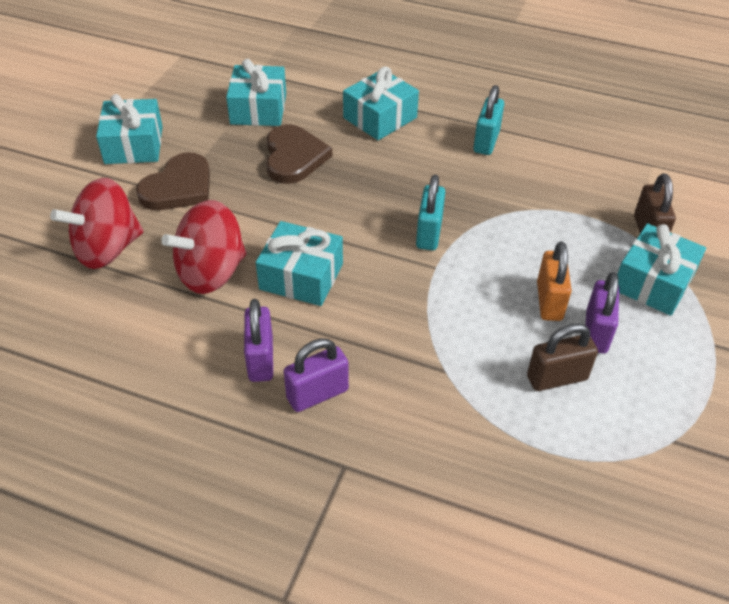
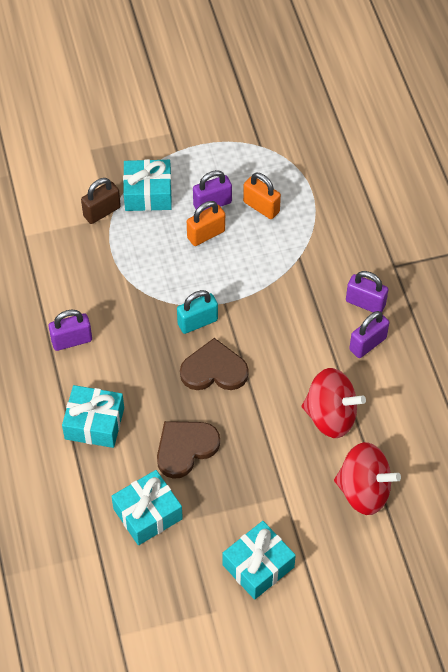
camera: 125 degrees left, 10 degrees up
brown heart [136,152,210,210] -> brown heart moved to [180,338,249,390]
turquoise gift [256,221,343,306] -> none
turquoise padlock [473,85,504,155] -> purple padlock [49,310,92,351]
brown padlock [527,323,598,391] -> orange padlock [243,173,281,219]

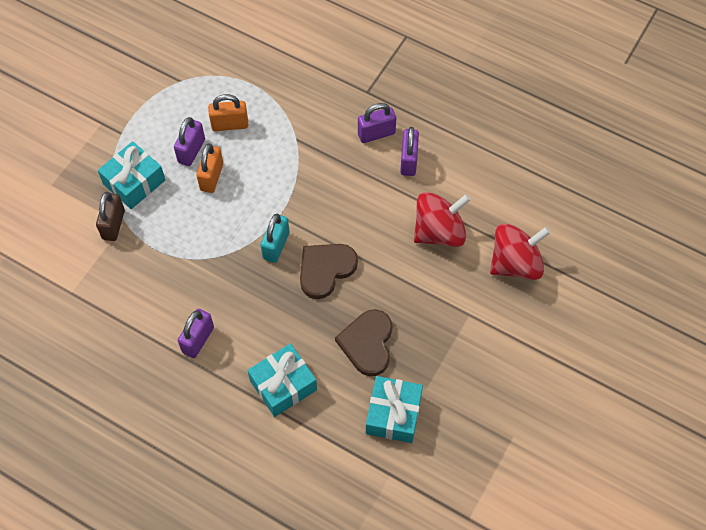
camera: 45 degrees left, 5 degrees up
turquoise gift [223,521,296,600] -> none

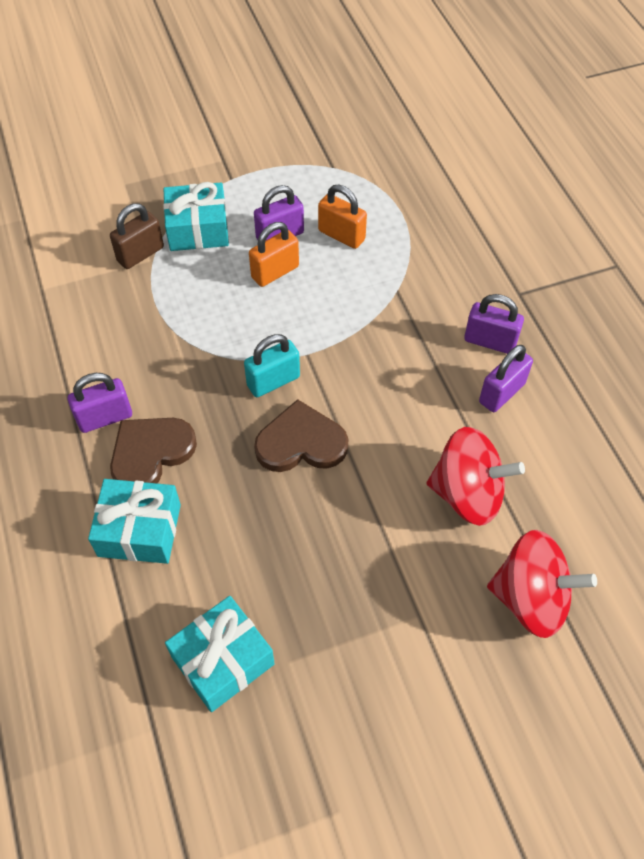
camera: 40 degrees right, 5 degrees down
brown heart [335,309,392,376] -> brown heart moved to [110,418,197,483]

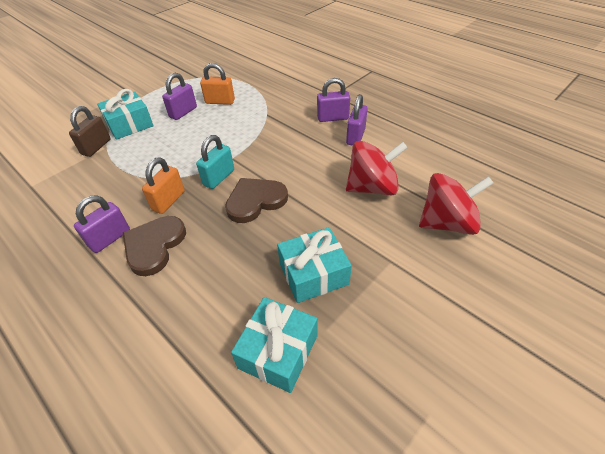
camera: 25 degrees left, 10 degrees down
turquoise gift [88,479,181,564] -> turquoise gift moved to [277,227,352,303]
orange padlock [249,222,299,287] -> orange padlock moved to [142,158,185,214]

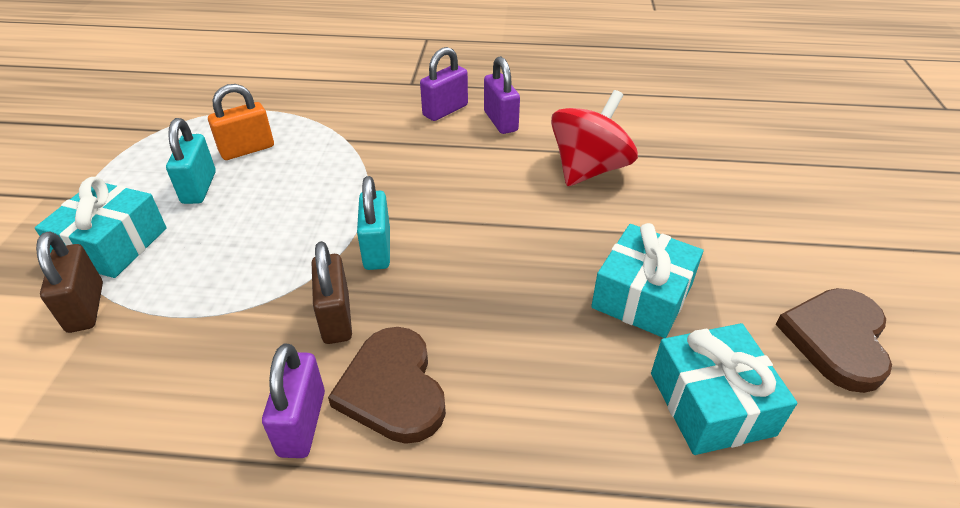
camera: 40 degrees left, 5 degrees down
orange padlock [142,158,185,214] -> brown padlock [312,241,352,344]
purple padlock [162,73,197,120] -> turquoise padlock [166,118,216,204]
brown heart [225,178,288,223] -> brown heart moved to [776,288,892,393]
red spinning top [419,173,493,235] -> none

